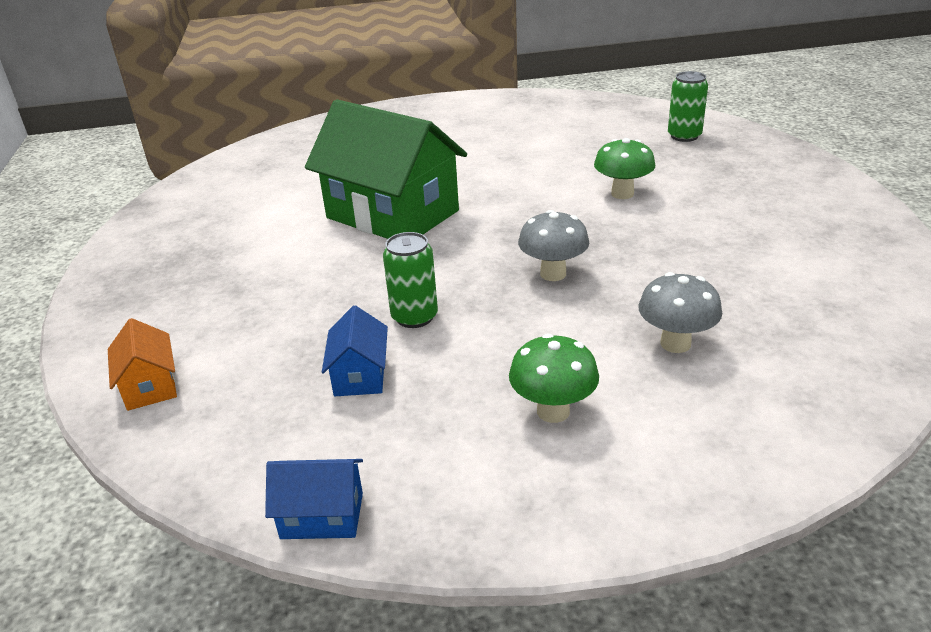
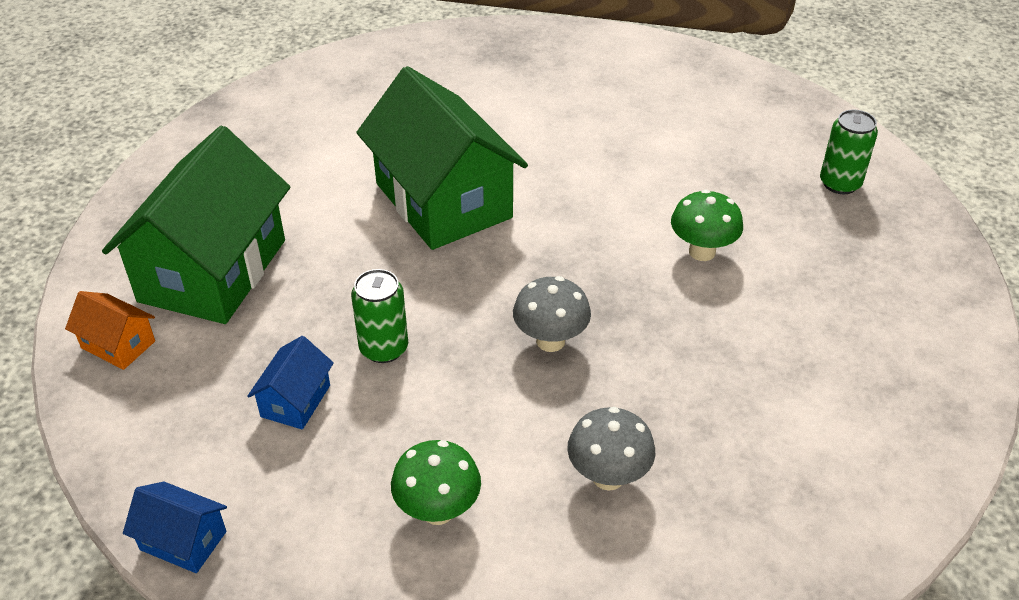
camera: 20 degrees right, 10 degrees up
orange house [108,318,177,411] -> orange house turned 60 degrees counterclockwise [65,291,155,370]
none -> green house [102,126,290,324]

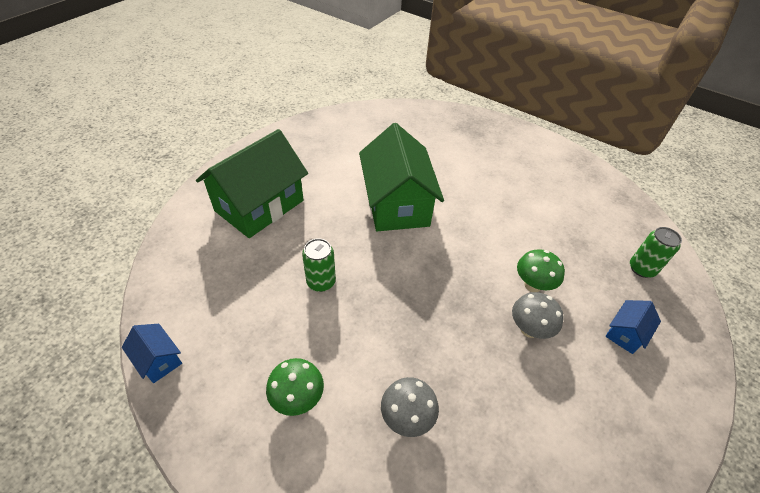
camera: 20 degrees right, 5 degrees up
orange house [65,291,155,370] -> none
blue house [247,336,334,430] -> blue house moved to [605,300,661,354]
grey mushroom [513,276,591,352] -> grey mushroom moved to [512,292,564,339]

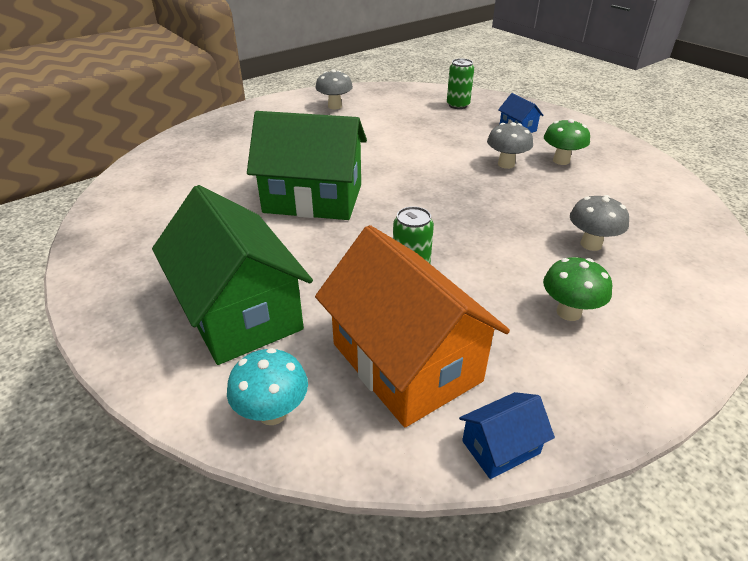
camera: 70 degrees left, 10 degrees down
green mushroom [517,249,565,292] -> green mushroom moved to [544,119,590,165]
none -> turquoise mushroom [227,348,308,425]
none -> grey mushroom [315,69,353,109]
none -> orange house [315,225,510,427]

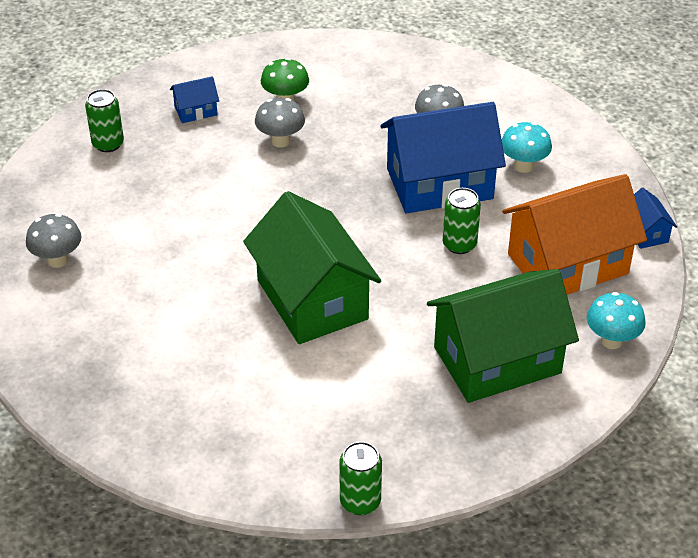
camera: 80 degrees left, 5 degrees up
green house [247,111,367,220] -> green house turned 45 degrees counterclockwise [243,191,381,344]
green mushroom [543,257,612,321] -> turquoise mushroom [502,122,552,173]
none -> green can [339,441,382,515]
none -> blue house [380,102,506,214]

